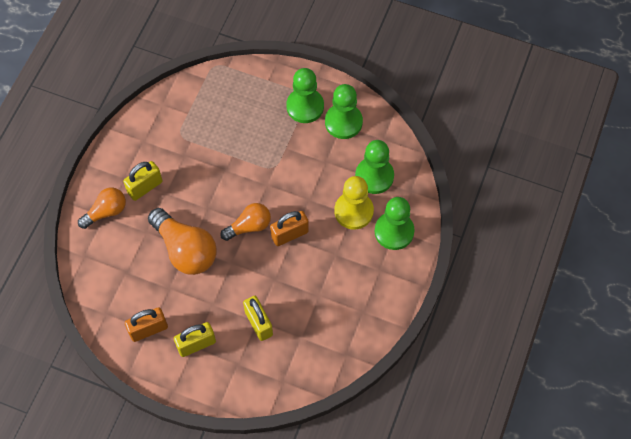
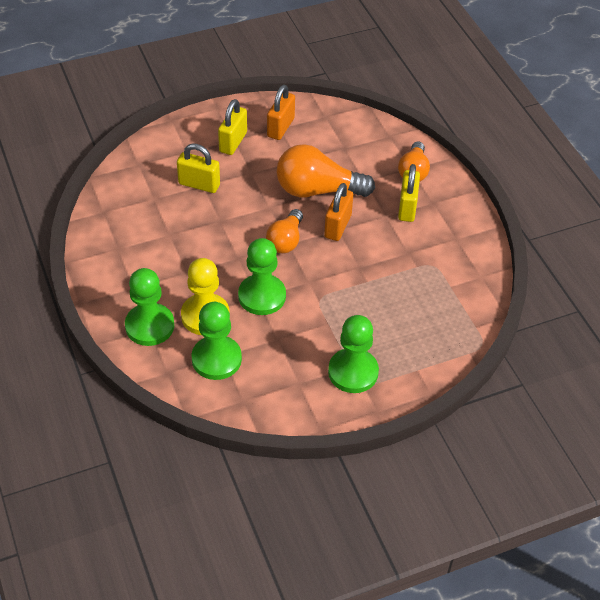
camera: 135 degrees right, 15 degrees down
orange padlock [270,211,309,246] -> orange padlock moved to [324,183,353,241]
green pawn [325,84,363,139] -> green pawn moved to [238,238,286,315]

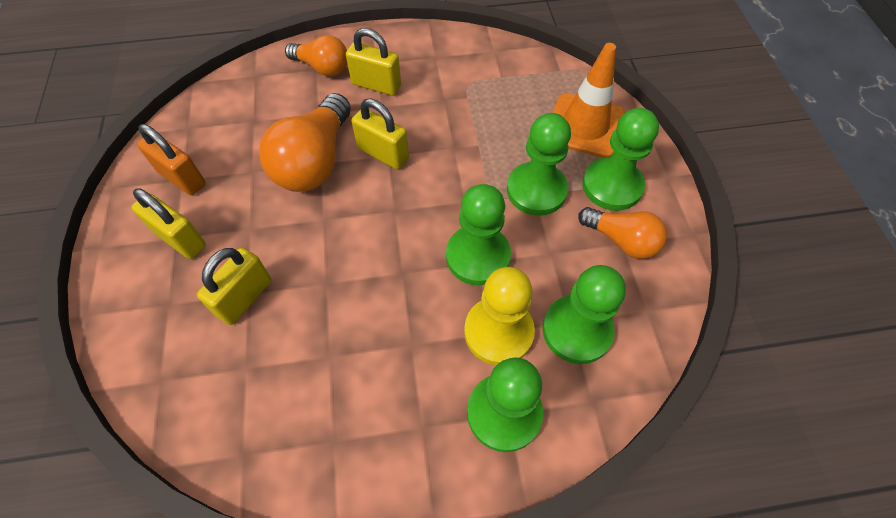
camera: 75 degrees left, 10 degrees up
orange light bulb [266,209,303,253] -> orange light bulb moved to [578,207,667,259]
orange padlock [324,183,353,241] -> yellow padlock [351,99,409,169]
none -> green pawn [507,113,571,216]
none -> orange traffic cone [553,43,625,158]

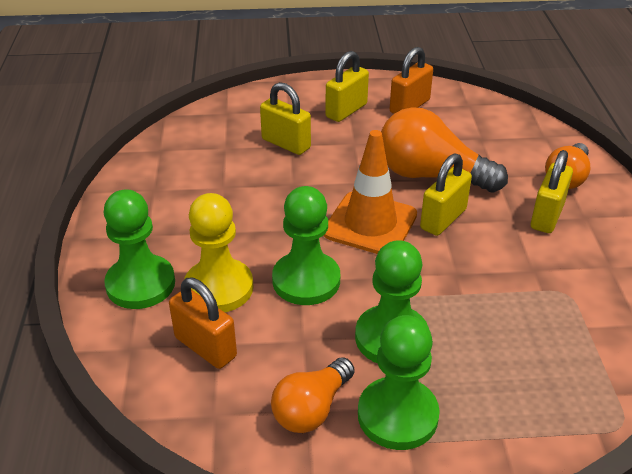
camera: 95 degrees right, 20 degrees down
green pawn [542,265,626,364] -> orange padlock [169,278,237,369]
orange traffic cone [553,43,625,158] -> orange traffic cone moved to [323,130,417,254]

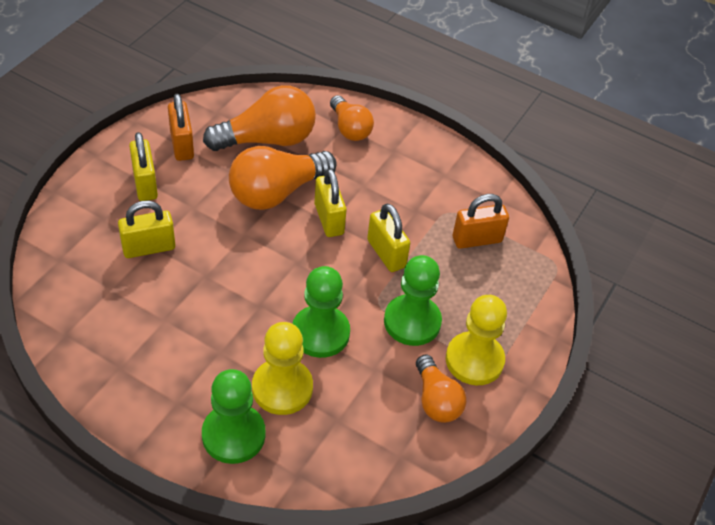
camera: 60 degrees left, 10 degrees up
orange padlock [169,278,237,369] -> orange padlock moved to [453,194,509,249]
orange traffic cone [323,130,417,254] -> none
green pawn [358,315,440,450] -> yellow pawn [446,295,507,385]
yellow padlock [531,150,573,233] -> yellow padlock moved to [367,203,410,272]
none -> orange light bulb [203,85,316,151]

